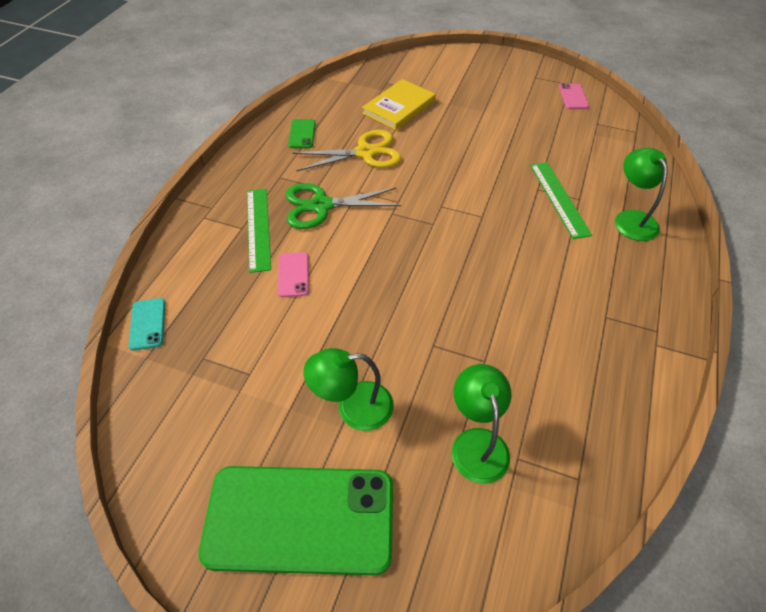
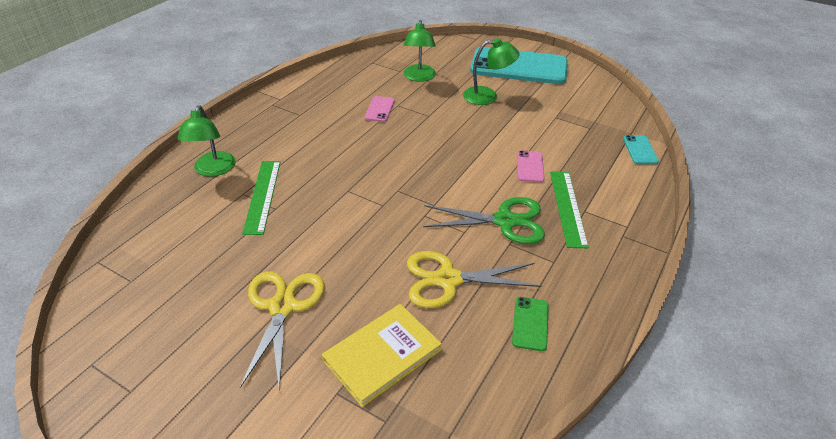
camera: 170 degrees left, 10 degrees down
green phone [199,466,393,575] -> turquoise phone [470,47,568,84]
pink phone [559,83,589,109] -> pink phone moved to [364,96,395,122]
none -> yellow scissors [240,272,325,388]

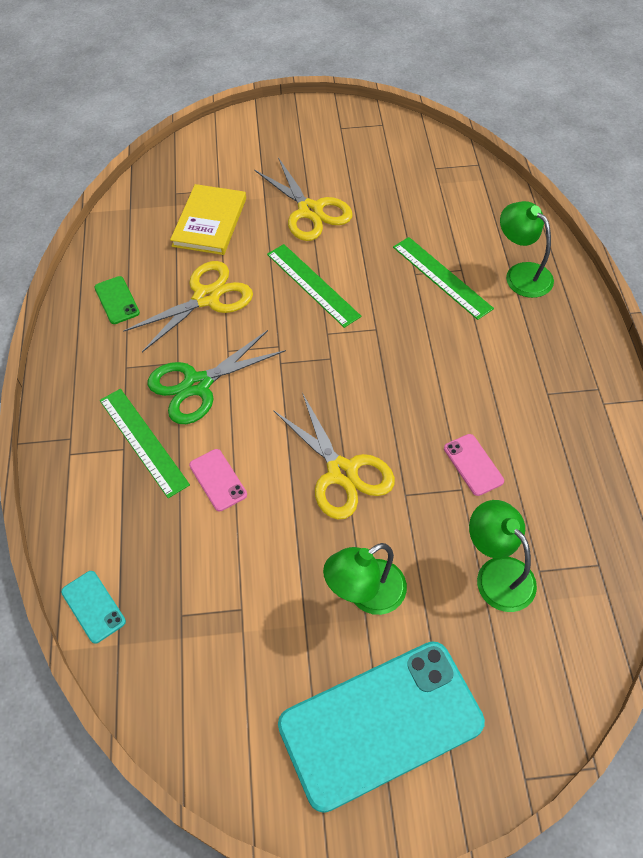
camera: 145 degrees right, 15 degrees up
none -> green ruler [267,244,361,328]
none -> yellow scissors [273,394,395,519]

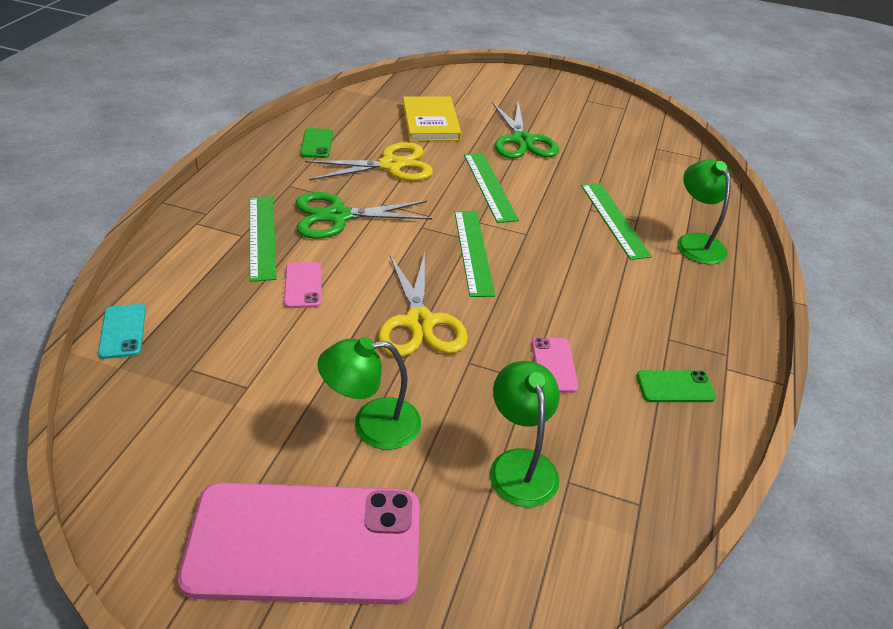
camera: 20 degrees right, 15 degrees down
yellow book [170,184,246,255] -> yellow book turned 45 degrees counterclockwise [403,97,461,141]
yellow scissors [254,157,353,241] -> green scissors [492,102,559,158]
turquoise phone [278,641,485,813] -> pink phone [178,482,420,605]
none -> green ruler [455,211,495,297]
none -> green phone [637,370,716,402]

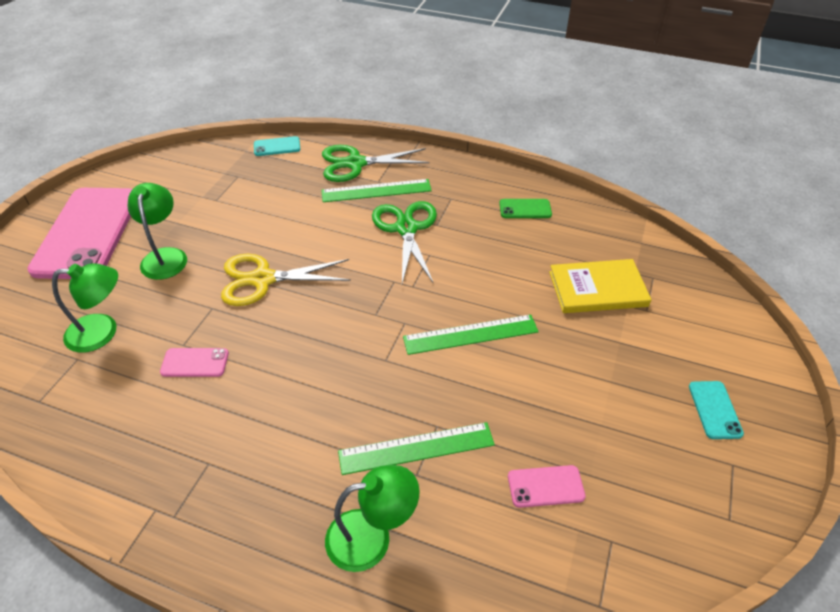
camera: 95 degrees right, 5 degrees up
pink phone [284,262,322,308] -> pink phone moved to [508,465,586,508]
yellow scissors [305,142,433,181] -> none
green ruler [455,211,495,297] -> none
green scissors [492,102,559,158] -> green scissors moved to [322,145,430,182]
green phone [637,370,716,402] -> none
none -> turquoise phone [689,381,744,439]

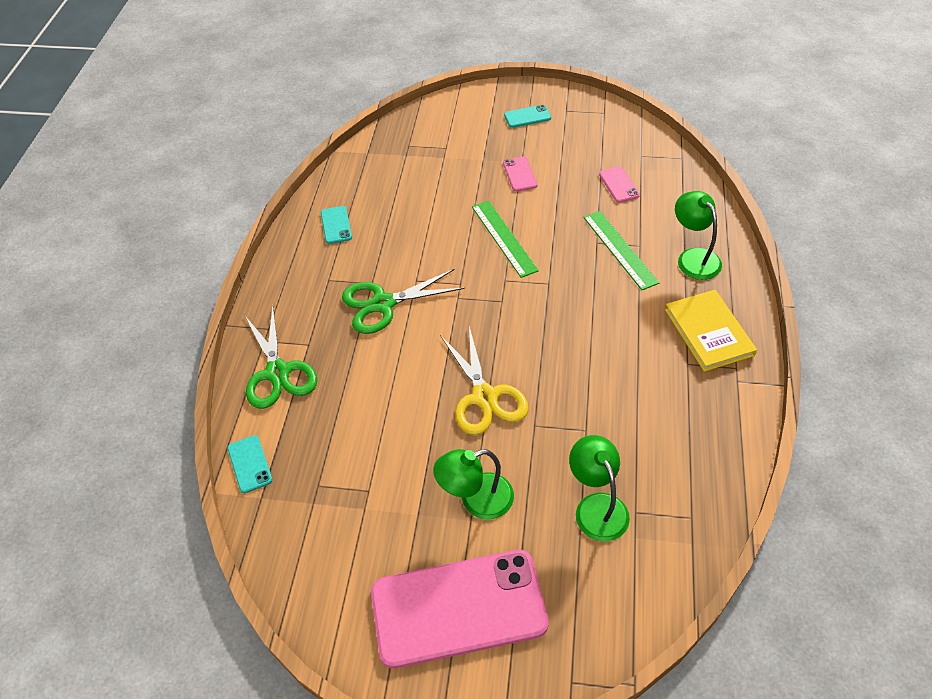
camera: 100 degrees left, 5 degrees up
pink phone [160,348,229,377] -> pink phone moved to [503,156,538,191]
green ruler [321,179,432,202] -> none
green phone [499,199,552,218] -> turquoise phone [321,206,352,244]
yellow book [549,259,651,313] -> yellow book moved to [665,290,757,372]

